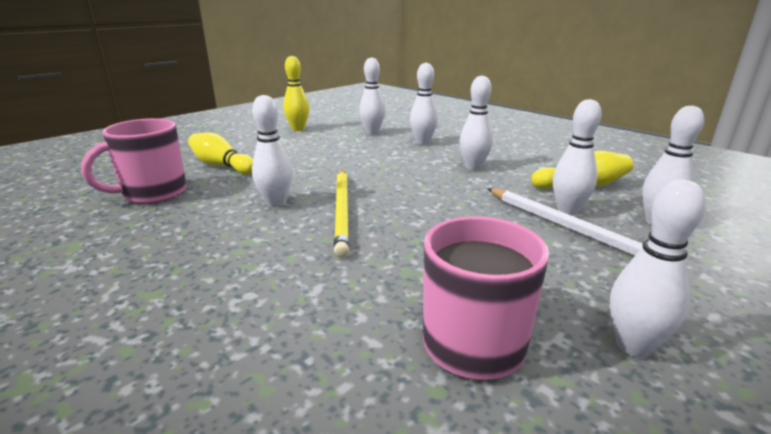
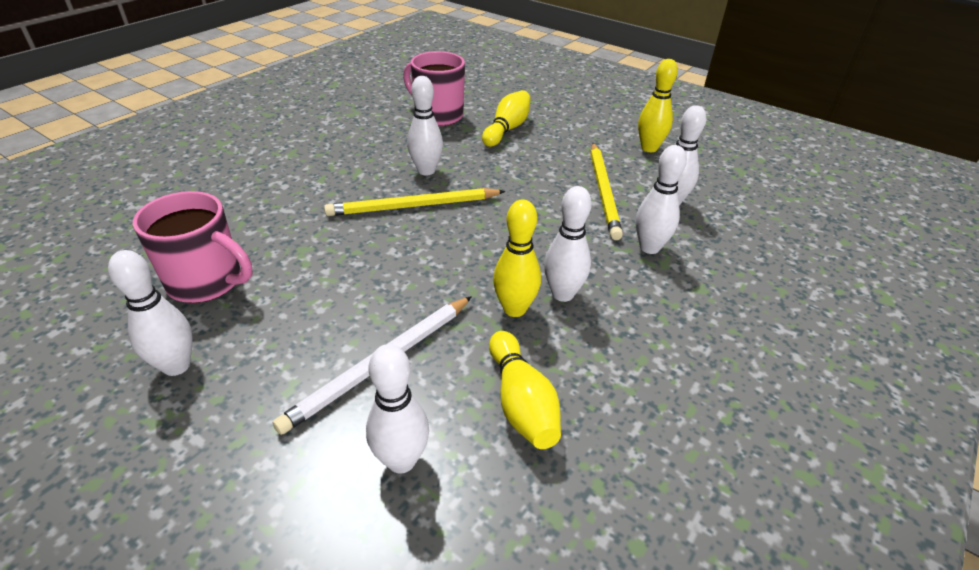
camera: 80 degrees right, 15 degrees up
white bowling pin [553,99,602,215] -> none
none -> yellow bowling pin [493,199,541,317]
none -> yellow pencil [590,143,623,240]

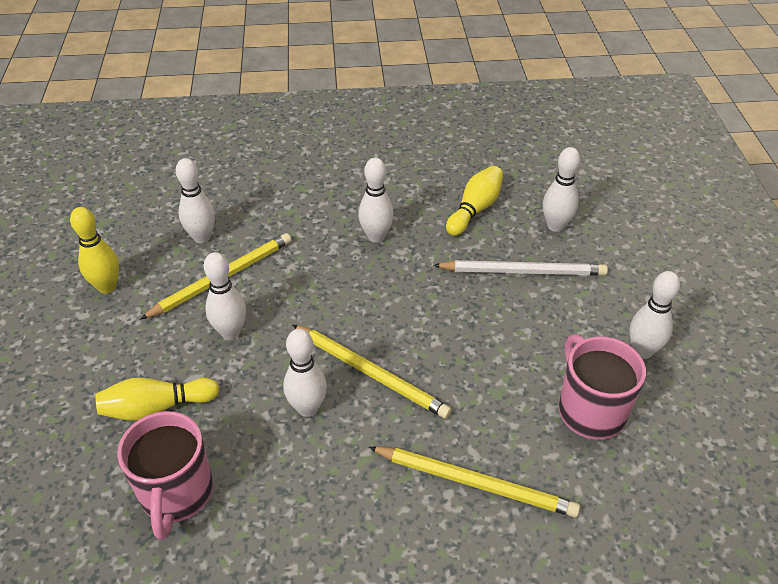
camera: 130 degrees left, 5 degrees up
yellow bowling pin [493,199,541,317] -> none
white bowling pin [636,145,687,254] -> white bowling pin moved to [204,252,246,340]
none -> yellow pencil [369,446,580,518]

